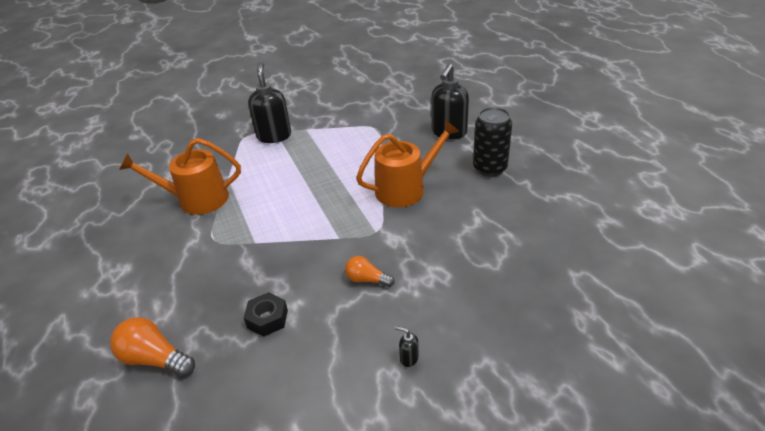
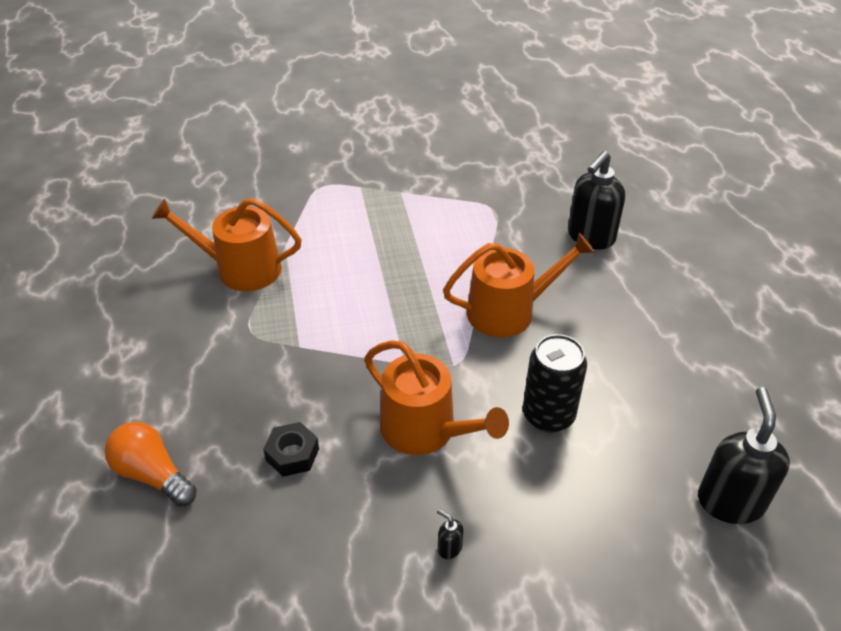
camera: 10 degrees right, 5 degrees up
black soap dispenser [248,62,291,143] -> black soap dispenser moved to [698,387,790,524]
orange light bulb [345,256,394,287] -> orange watering can [364,340,509,455]
black can [473,107,512,177] -> black can moved to [523,334,587,433]

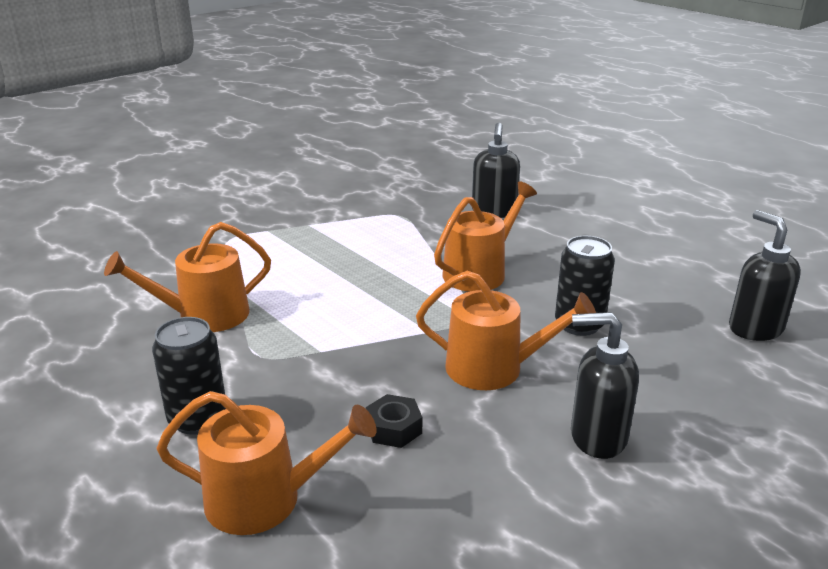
camera: 30 degrees left, 15 degrees down
orange light bulb [105,422,197,507] -> orange watering can [156,391,377,535]
black soap dispenser [437,509,463,559] -> black soap dispenser [571,312,639,459], size x2.50
none -> black can [152,317,226,435]

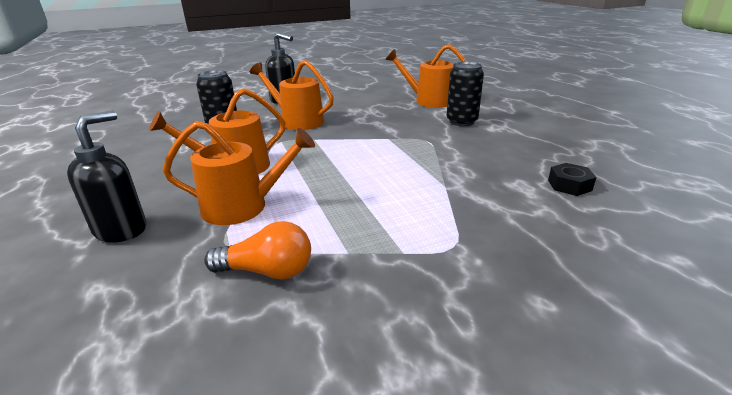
camera: 160 degrees left, 0 degrees up
orange watering can [104,222,271,332] -> orange watering can moved to [163,121,315,225]
black nut [366,394,422,448] -> black nut moved to [548,163,596,196]
black soap dispenser [729,210,801,341] -> none
none -> orange light bulb [204,221,311,280]

